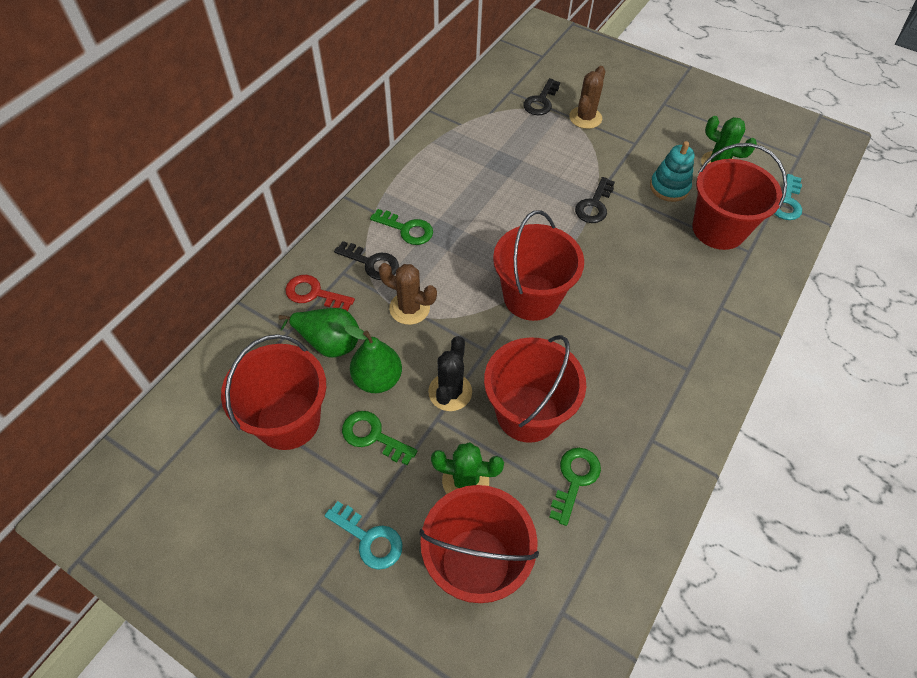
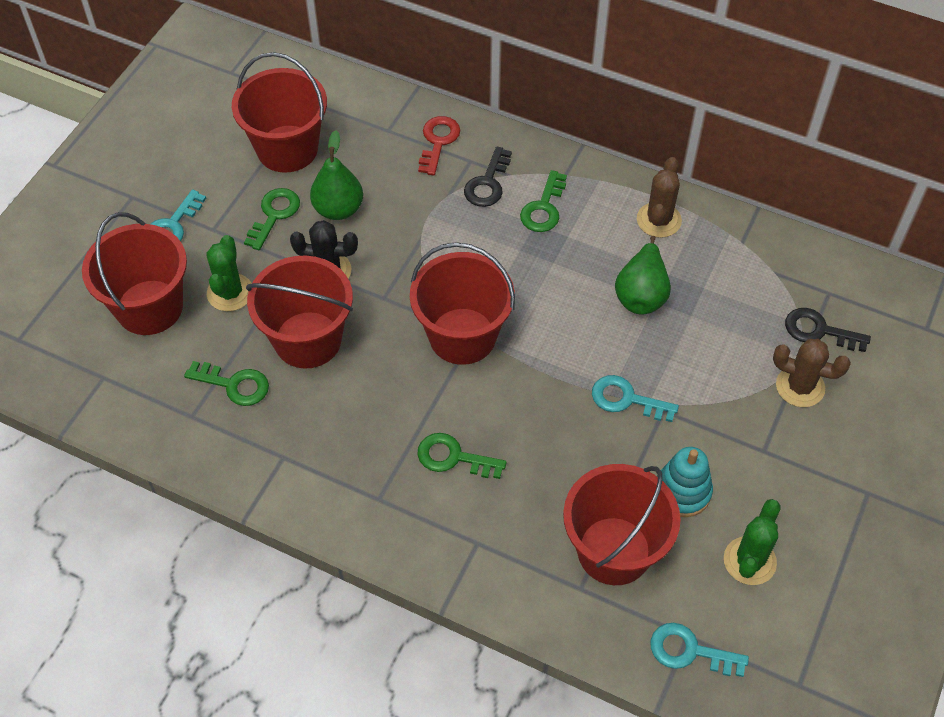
camera: 85 degrees right, 0 degrees up
green pear [278,308,359,357] -> green pear moved to [615,236,671,315]
brown cactus [378,263,437,325] -> brown cactus moved to [637,157,682,238]
black key [575,177,615,223] -> turquoise key [592,375,679,422]
none -> green key [417,433,507,479]

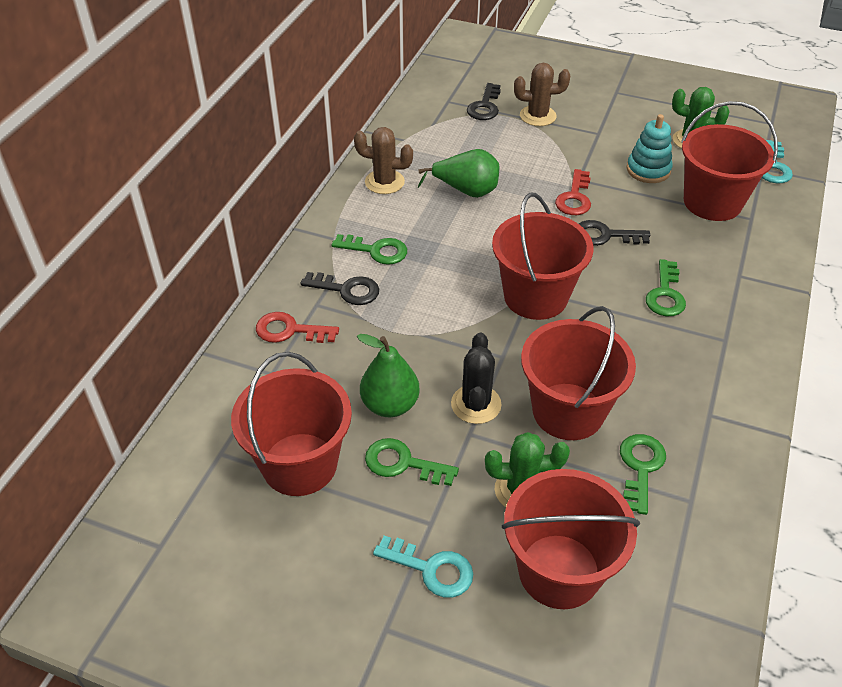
camera: 95 degrees left, 10 degrees down
turquoise key [592,375,679,422] -> red key [555,169,591,215]
brown cactus [773,339,851,407] -> brown cactus turned 75 degrees clockwise [514,63,570,126]
none -> black key [579,220,650,246]

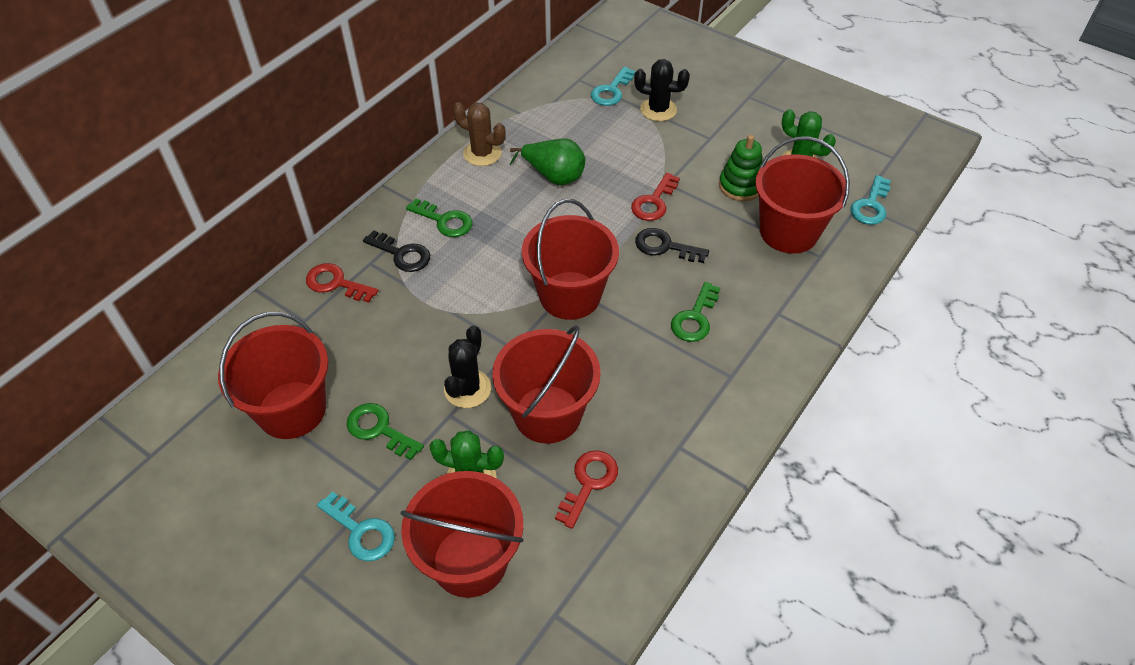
camera: 15 degrees right, 5 degrees up
green pear [357,334,420,417] -> none
black key [467,83,501,120] -> turquoise key [591,67,635,106]
brown cactus [514,63,570,126] -> black cactus [634,59,690,121]
green key [620,434,666,515] -> red key [555,450,618,529]
turquoise stacking toy [627,114,673,183] -> green stacking toy [719,135,763,201]

